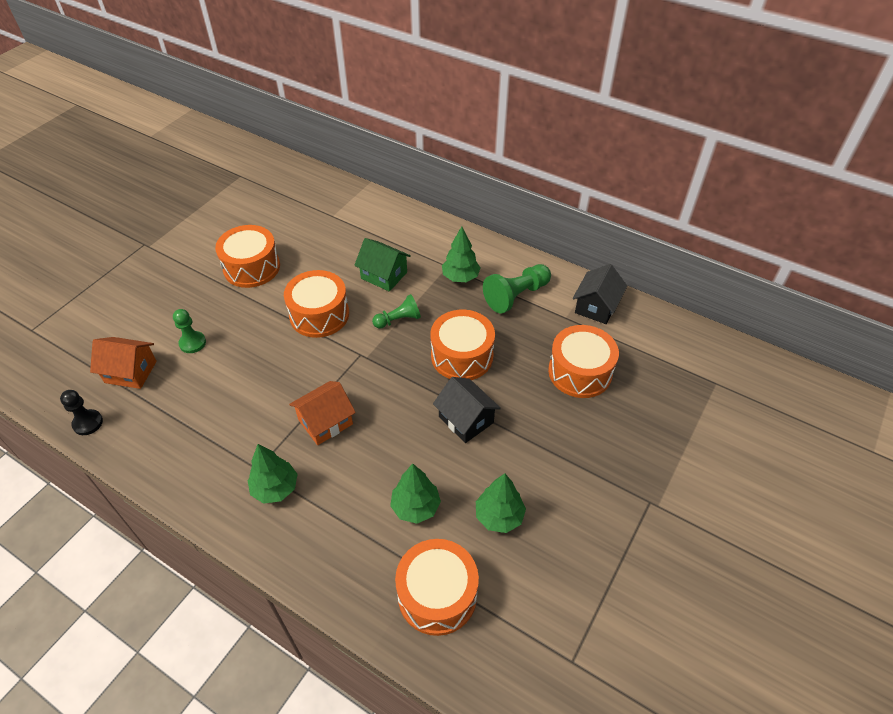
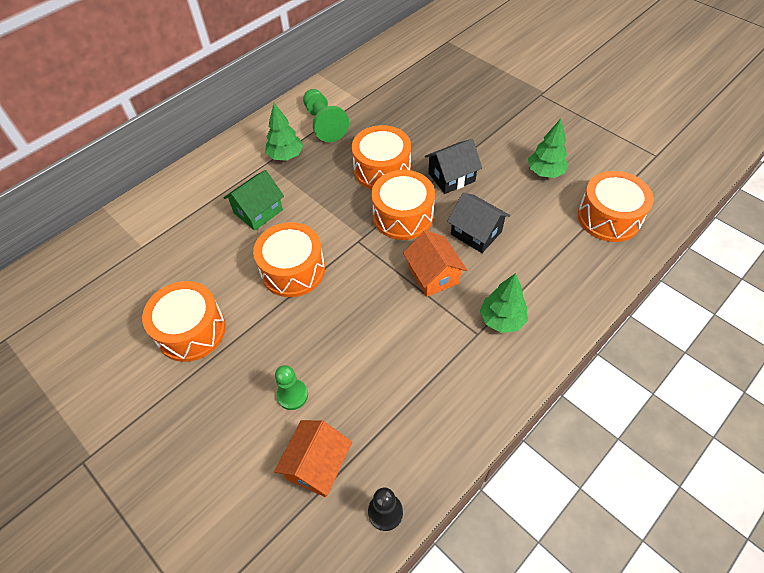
camera: 75 degrees left, 5 degrees up
green pawn [372,294,421,329] -> none
green tree [390,463,441,524] -> none
orange drum [548,325,619,398] -> orange drum moved to [371,170,435,240]
black house [573,264,627,324] -> black house moved to [447,193,510,253]

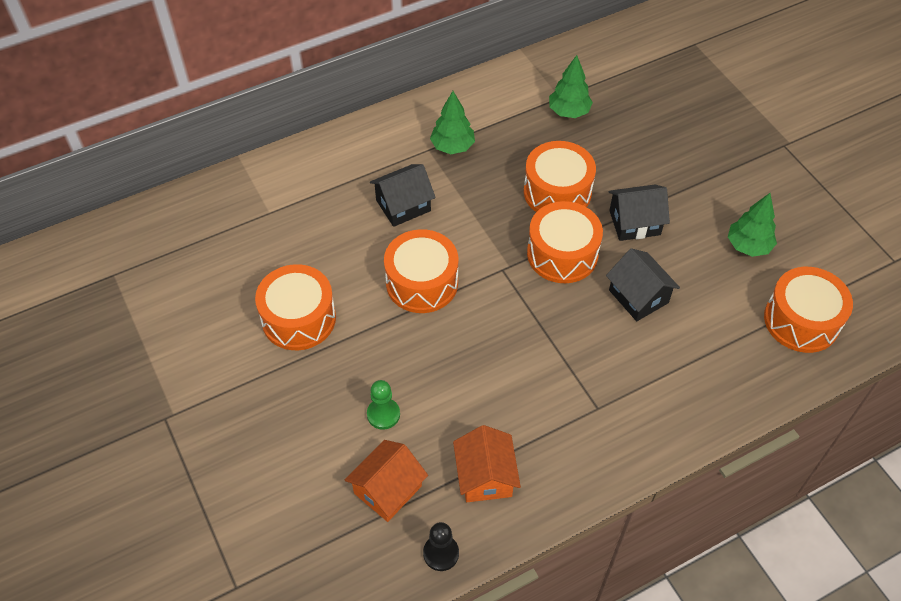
camera: 15 degrees right, 0 degrees up
green house [223,170,284,231] -> black house [370,164,436,227]
green pawn [303,89,349,142] -> none
orange house [403,230,467,297] -> orange house moved to [453,425,521,502]
green tree [480,273,528,333] -> green tree moved to [549,55,593,118]

